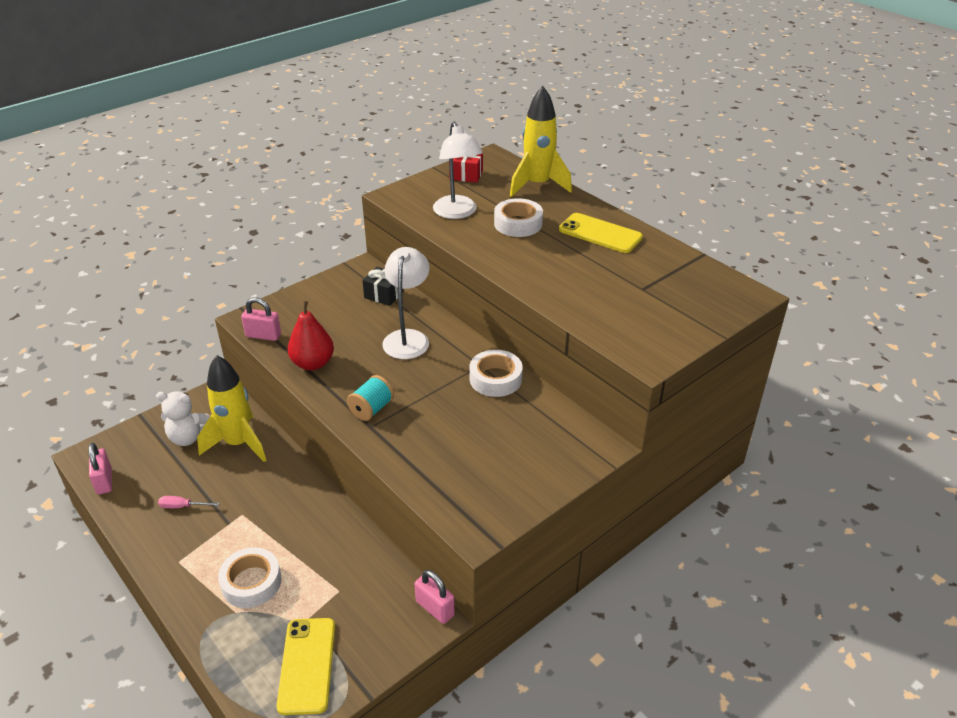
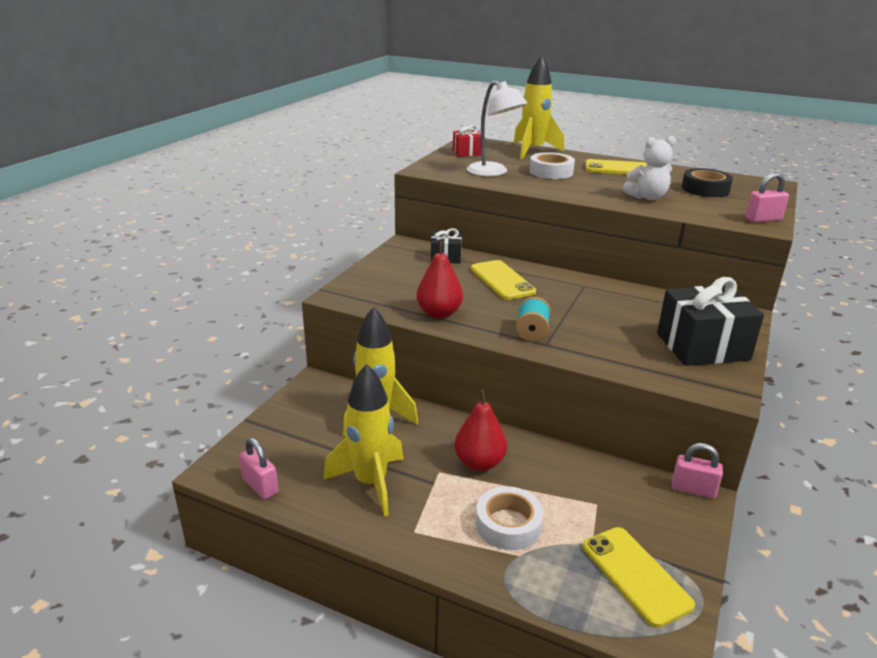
camera: 25 degrees left, 10 degrees down
white teddy bear [156,392,210,446] -> white teddy bear moved to [623,136,676,200]
pink screwdriver [158,496,220,508] -> yellow rocket [323,364,403,516]
pink padlock [241,297,281,341] -> pink padlock moved to [745,173,789,223]
white lamp [382,247,429,359] -> yellow phone [471,260,536,300]
white tape [469,350,523,397] -> none
none -> red pear [454,389,507,471]
none -> black gift [657,277,764,366]
none -> black tape [682,168,733,197]

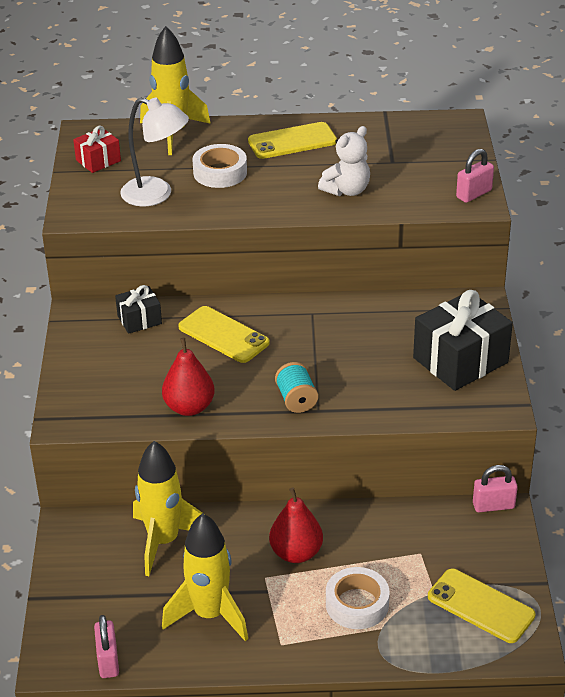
camera: 25 degrees left, 10 degrees up
pink padlock [239,438,278,500] -> pink padlock turned 60 degrees clockwise [94,615,119,678]
black tape [682,168,733,197] -> none

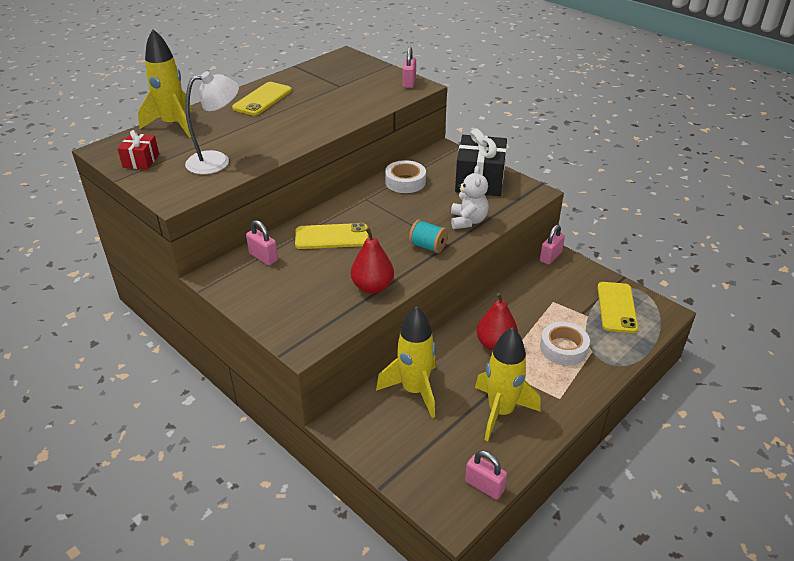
camera: 45 degrees left, 0 degrees up
black gift [115,285,162,334] -> pink padlock [246,220,278,265]
white tape [192,144,247,188] -> white tape moved to [385,160,426,193]
white teddy bear [318,126,370,196] -> white teddy bear moved to [451,166,489,229]
yellow phone [428,569,536,643] -> yellow phone turned 75 degrees counterclockwise [597,282,638,333]

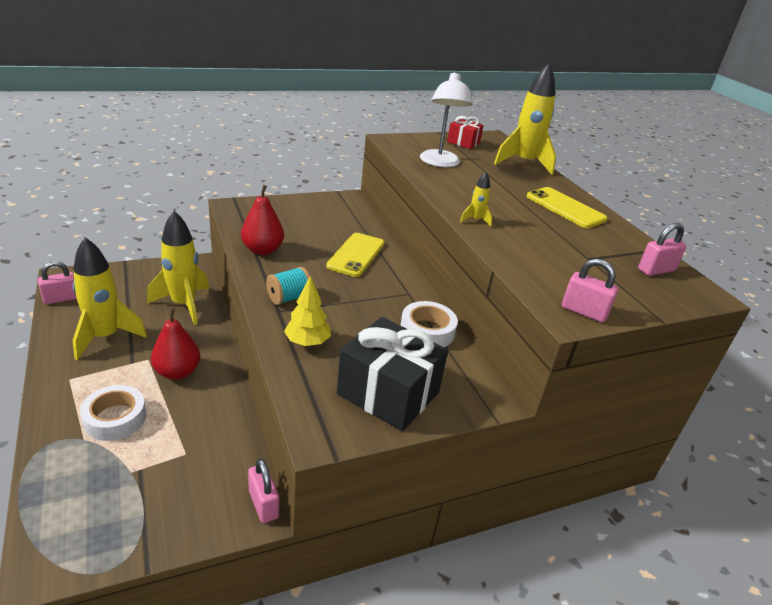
camera: 110 degrees right, 5 degrees down
pink padlock [246,220,278,265] -> pink padlock moved to [638,223,686,276]
white teddy bear [451,166,489,229] -> yellow tree [284,275,331,346]
yellow phone [597,282,638,333] -> none
none -> yellow rocket [460,172,492,227]

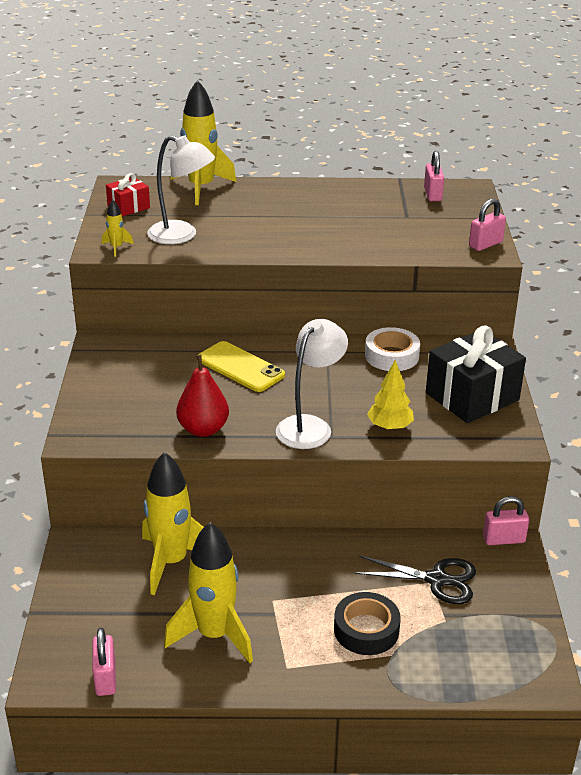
camera: 65 degrees left, 0 degrees up
white tape [80,385,146,441] -> black tape [334,592,401,655]
red pear [151,308,200,380] -> none
turquoise spool [266,267,310,305] -> white lamp [276,319,348,449]
yellow rocket [460,172,492,227] -> yellow rocket moved to [102,200,134,257]
yellow phone [526,187,607,228] -> none
none -> black scissors [354,555,476,604]

